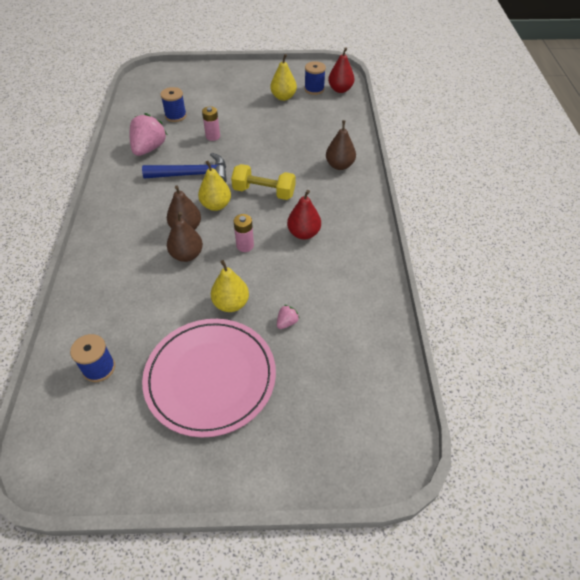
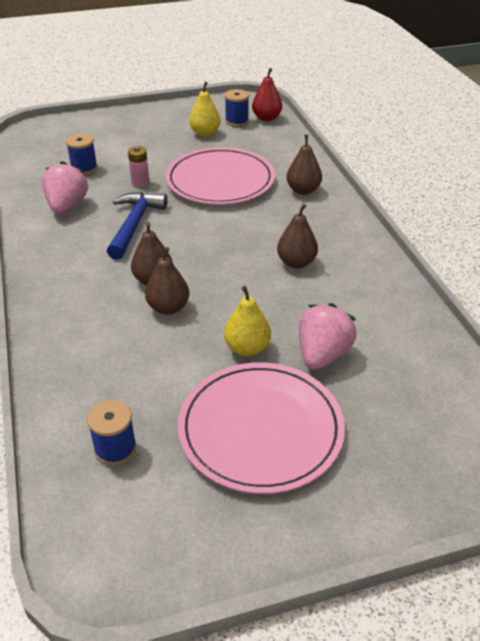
camera: 15 degrees left, 10 degrees down
blue hammer [142,153,227,183] -> blue hammer turned 60 degrees counterclockwise [107,192,168,260]
yellow pear [198,161,231,211] -> none
yellow dumbbell [231,164,295,200] -> none
pink battery [233,214,254,252] -> none
pink strawberry [277,305,300,329] -> pink strawberry [299,303,356,370], size x2.21
red pear [287,190,321,240] -> brown pear [277,204,318,268]
none -> pink plate [165,147,275,205]

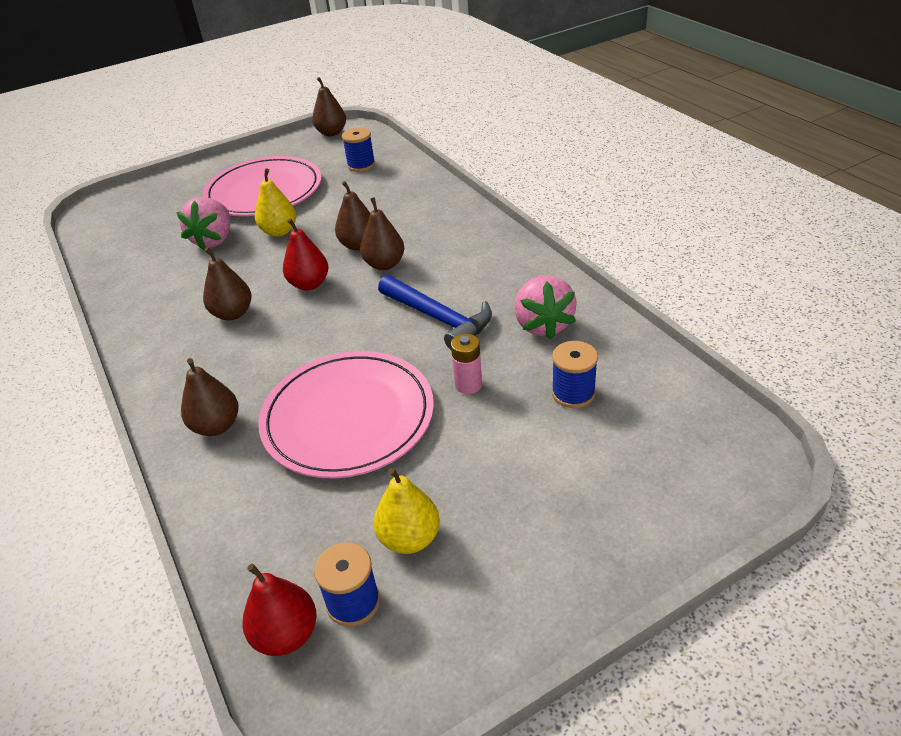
camera: 170 degrees right, 0 degrees up
blue hammer [107,192,168,260] -> blue hammer turned 45 degrees counterclockwise [378,275,492,350]
none -> red pear [283,218,328,290]
none -> brown pear [312,77,346,136]

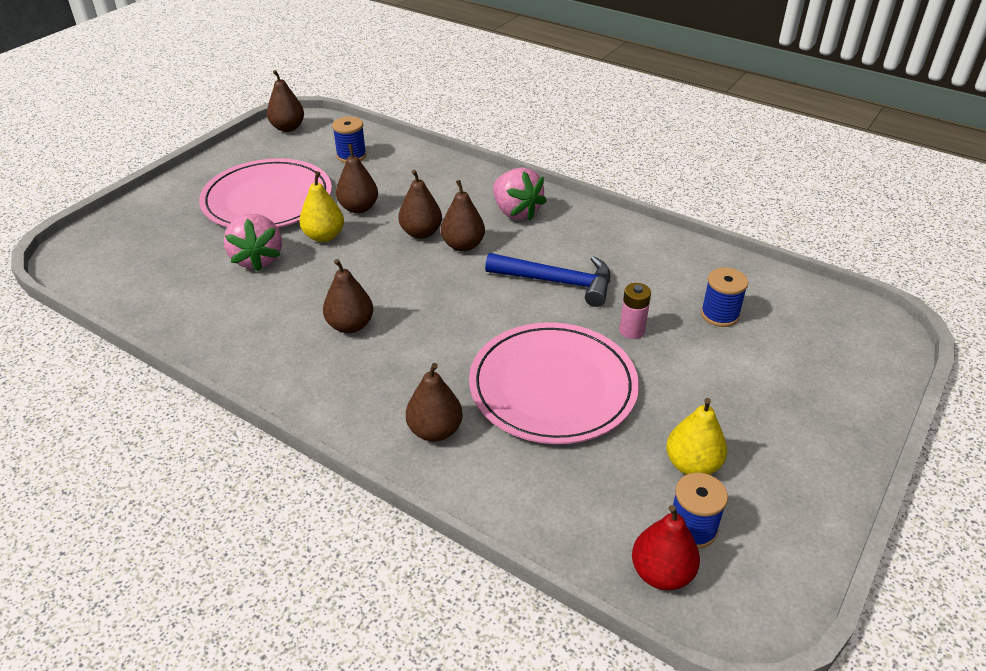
camera: 30 degrees left, 0 degrees up
red pear [283,218,328,290] -> none
pink strawberry [514,275,577,339] -> pink strawberry moved to [493,167,547,220]
none -> brown pear [336,144,378,214]

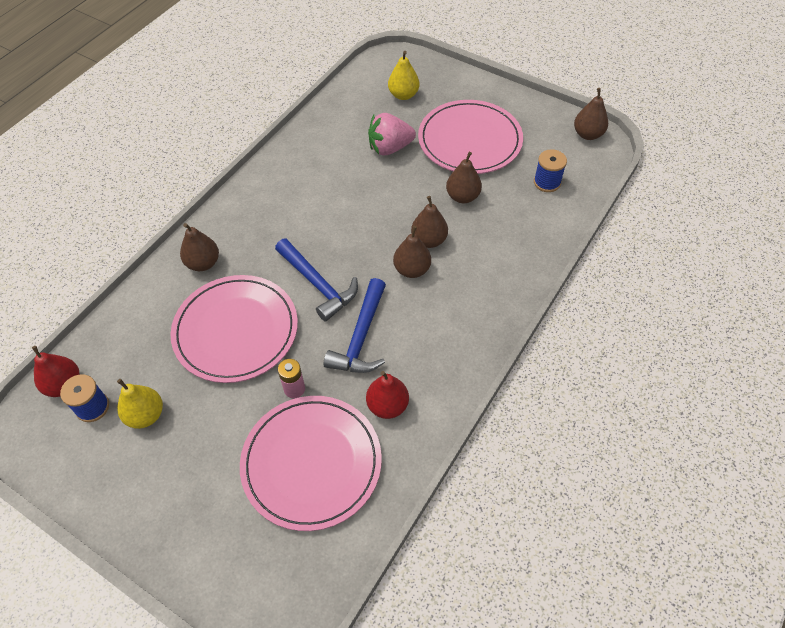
camera: 90 degrees right, 15 degrees up
yellow pear [299,171,344,242] -> yellow pear moved to [388,51,419,100]
brown pear [323,259,373,333] -> none
pink strawberry [493,167,547,220] -> none
blue spool [701,268,748,327] -> pink plate [240,396,382,531]
none -> blue hammer [275,238,358,321]
none -> red pear [366,371,409,419]

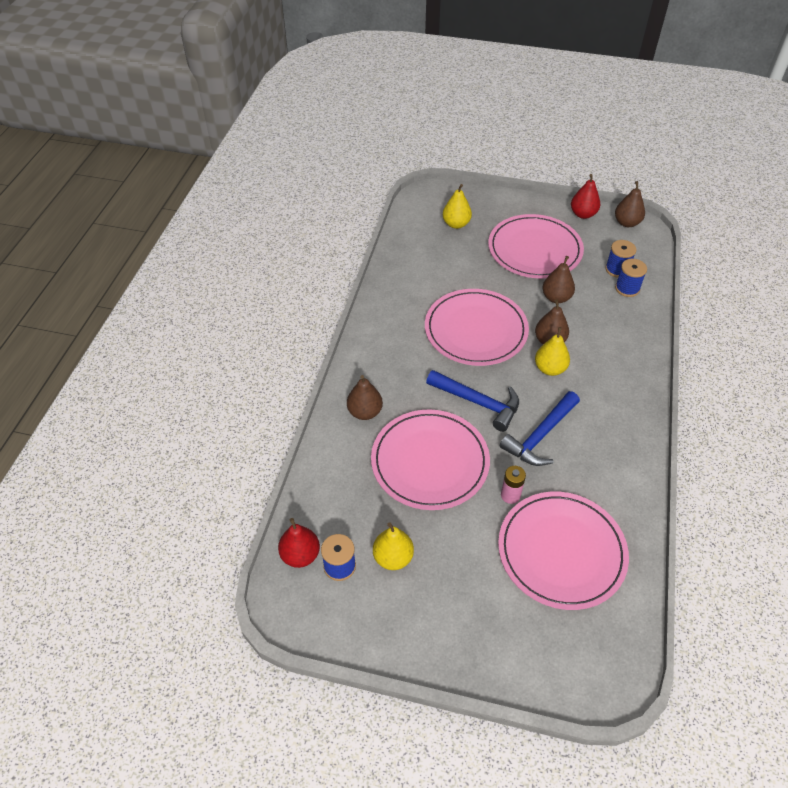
camera: 20 degrees left, 5 degrees down
blue hammer [324,278,386,373] -> blue hammer turned 45 degrees clockwise [500,391,580,466]
red pear [366,371,409,419] -> red pear moved to [571,174,600,219]
pink strawberry [368,113,416,155] -> none
brown pear [393,226,431,278] -> yellow pear [535,327,570,376]
none -> pink plate [425,289,529,366]
none -> blue spool [615,259,647,297]

